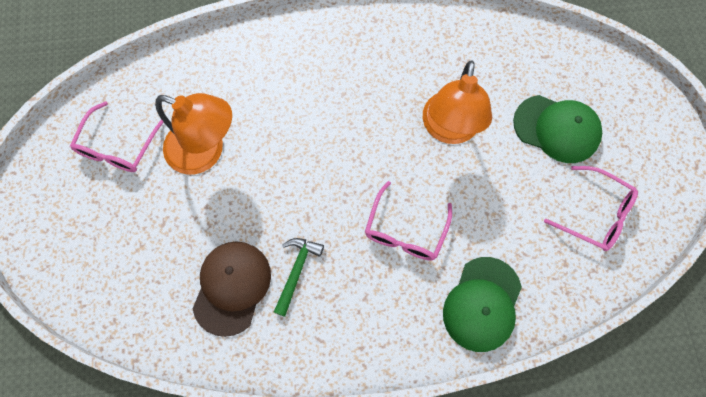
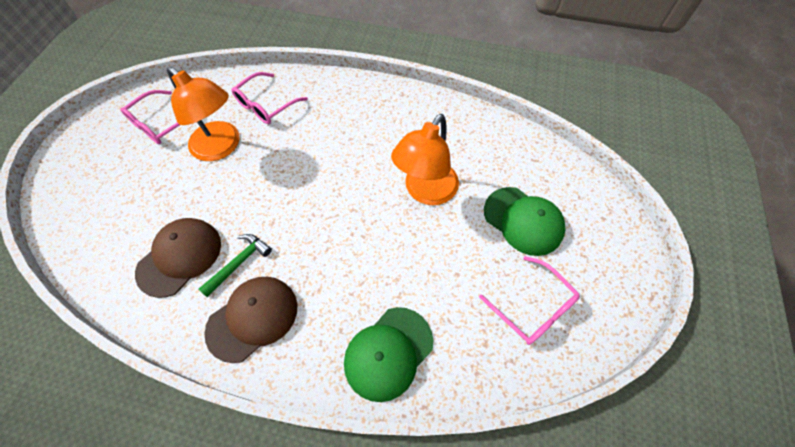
camera: 20 degrees right, 10 degrees down
pink glasses [365,181,452,261] -> pink glasses moved to [232,72,308,124]
none -> brown cap [204,277,297,363]

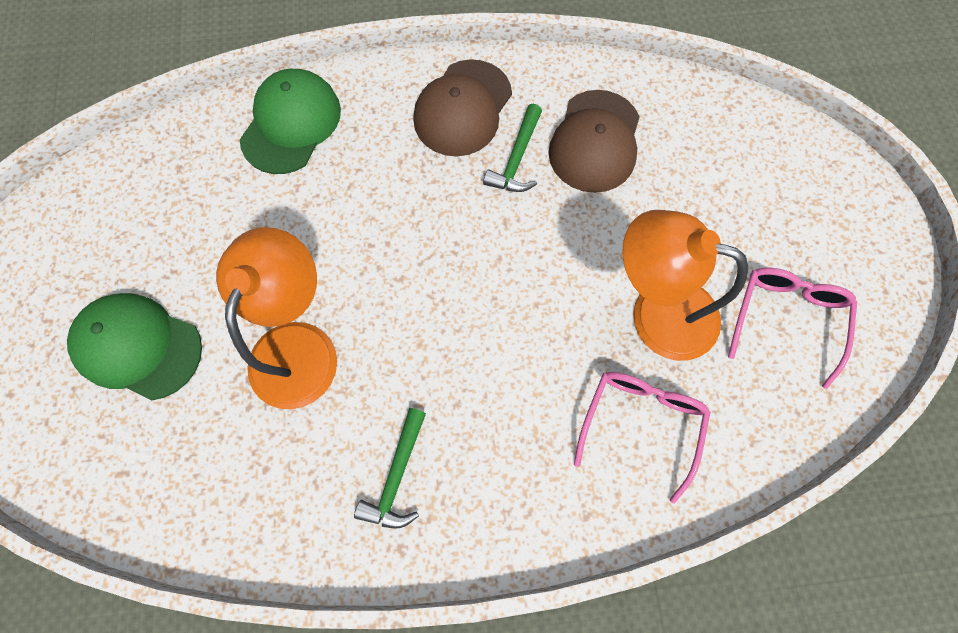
camera: 160 degrees right, 10 degrees up
pink glasses [479,256,580,345] -> none
none -> green hammer [354,408,426,529]

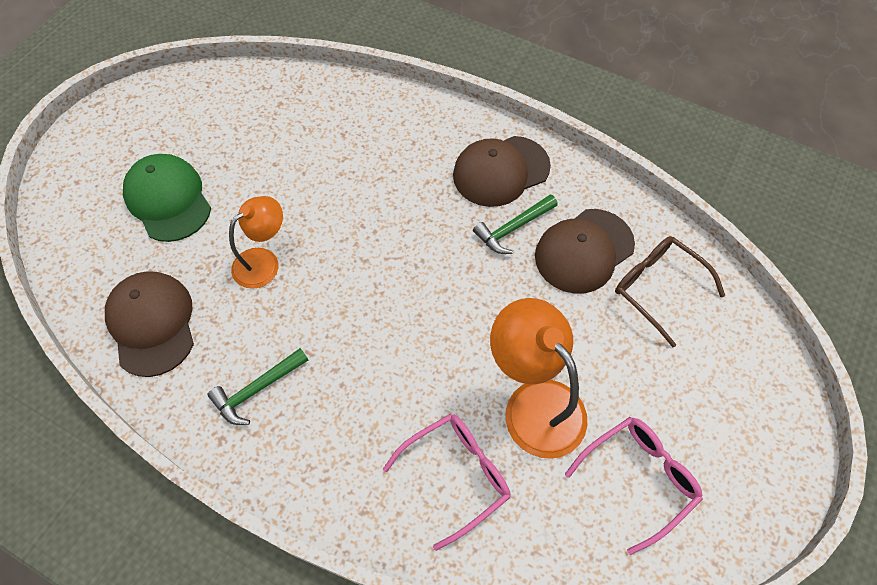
camera: 35 degrees right, 10 degrees down
orange lamp [216,227,337,409] -> orange lamp [229,196,283,289], size x0.64
green cap [240,69,341,174] -> none
none -> brown cap [105,271,194,377]
none -> brown glasses [615,236,725,347]

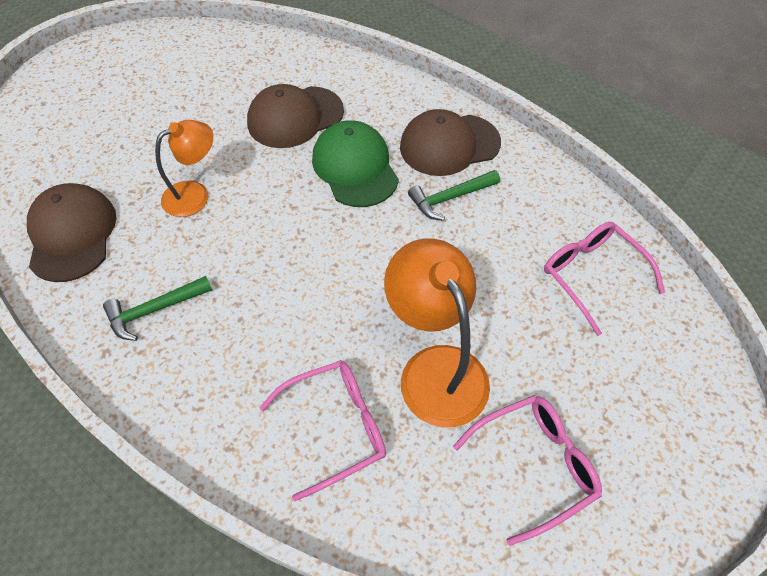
camera: 10 degrees right, 5 degrees down
green cap [123,154,211,242] -> green cap moved to [312,120,399,207]
brown cap [535,209,635,294] -> brown cap moved to [247,84,344,148]
brown glasses [615,236,725,347] -> pink glasses [544,222,665,336]

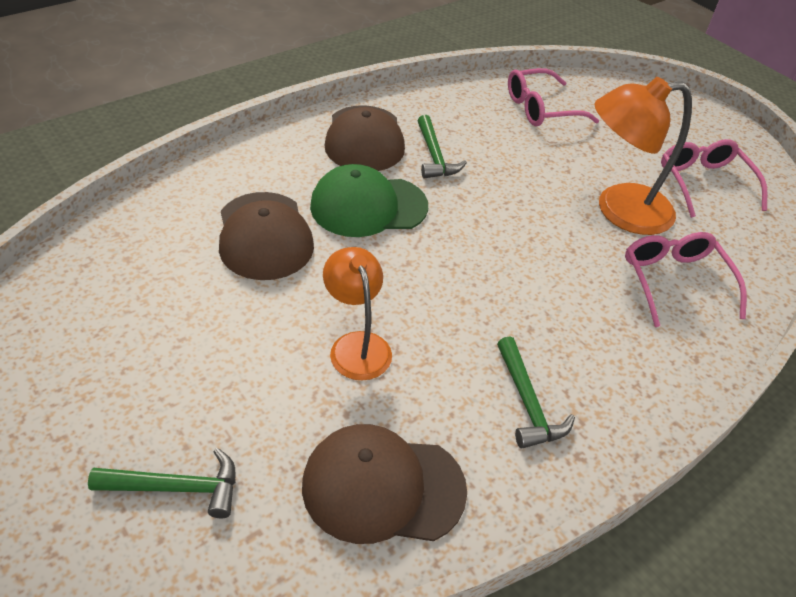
camera: 80 degrees left, 10 degrees down
none -> green hammer [88,448,236,518]

